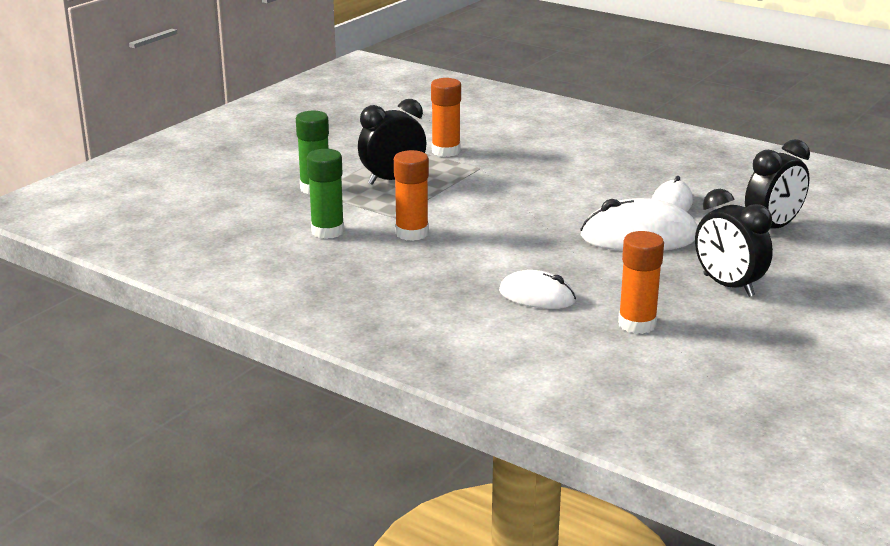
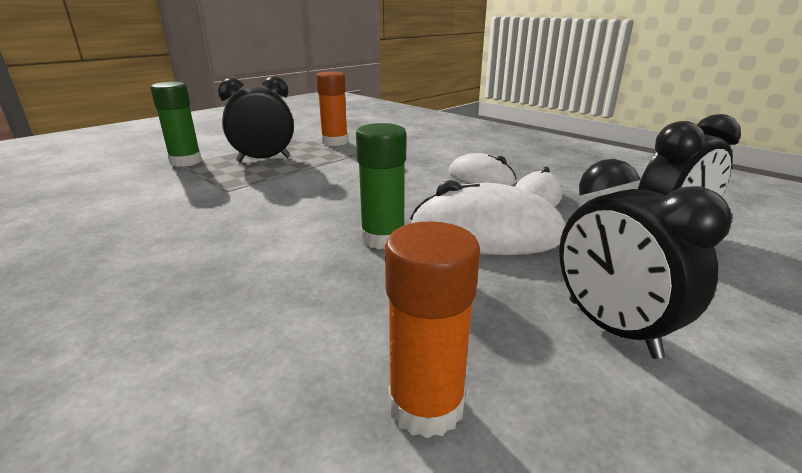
camera: 10 degrees right, 0 degrees up
green glue stick [307,149,344,239] -> green glue stick moved to [356,123,406,249]
orange glue stick [394,150,429,241] -> none
white mouse [499,270,576,309] -> white mouse moved to [448,153,517,186]

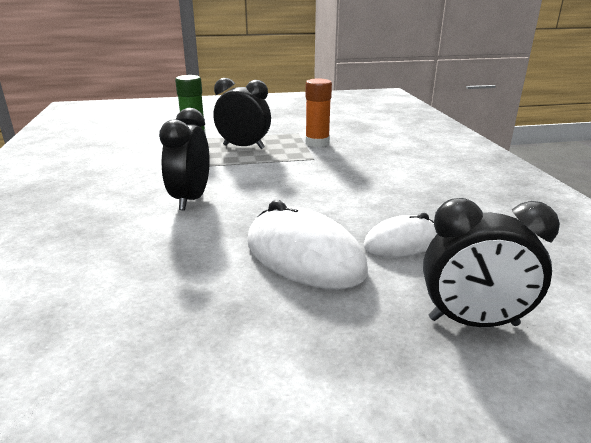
camera: 35 degrees right, 0 degrees up
green glue stick [356,123,406,249] -> none
orange glue stick [385,221,480,438] -> none
white mouse [448,153,517,186] -> none
black clock [559,159,732,359] -> black clock moved to [159,108,210,210]

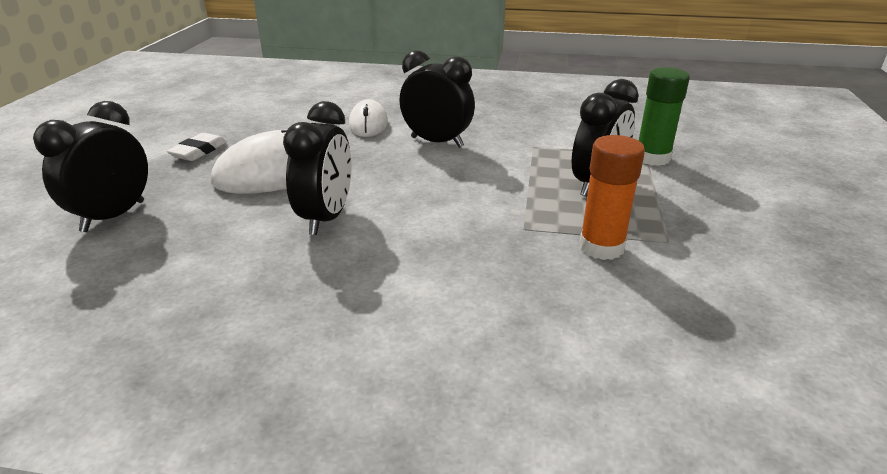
camera: 110 degrees right, 5 degrees up
white mouse [363,213,437,257] -> white mouse moved to [349,99,388,137]
none -> white eraser [167,133,227,161]
none -> black clock [283,101,352,235]

